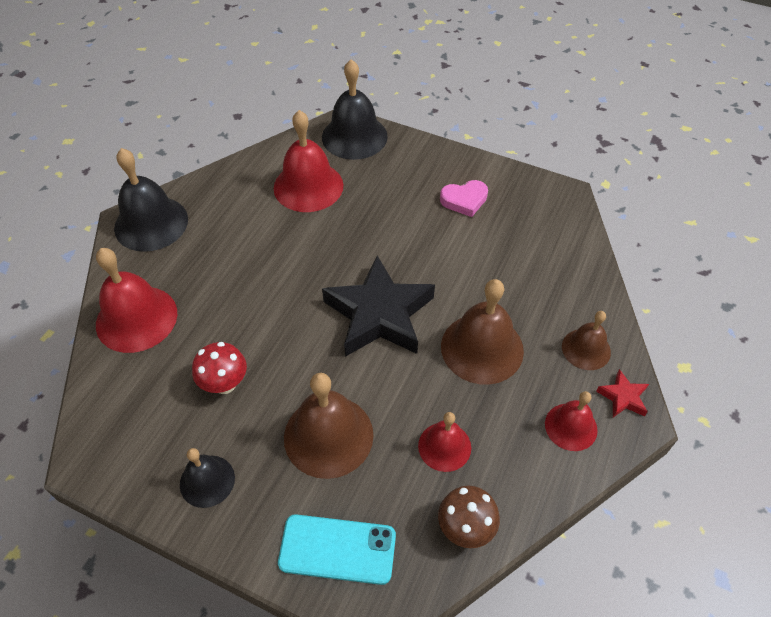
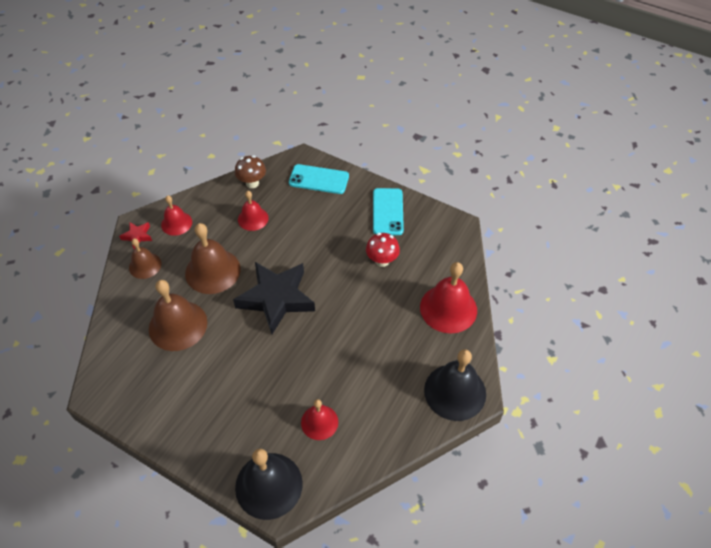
camera: 175 degrees left, 0 degrees up
black bell [180,448,235,508] -> turquoise phone [373,188,404,235]
red bell [274,110,343,212] -> red bell [301,399,338,440], size x0.59
brown bell [284,373,374,479] -> brown bell moved to [149,280,207,351]
pink heart [440,180,488,217] -> none

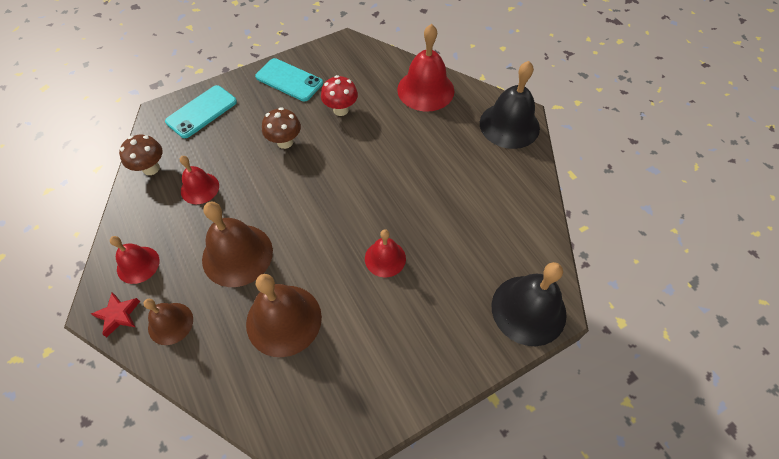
camera: 60 degrees left, 5 degrees up
black star [233,262,315,334] -> none
red bell [301,399,338,440] -> red bell moved to [365,229,406,277]
none -> brown mushroom [262,107,301,149]

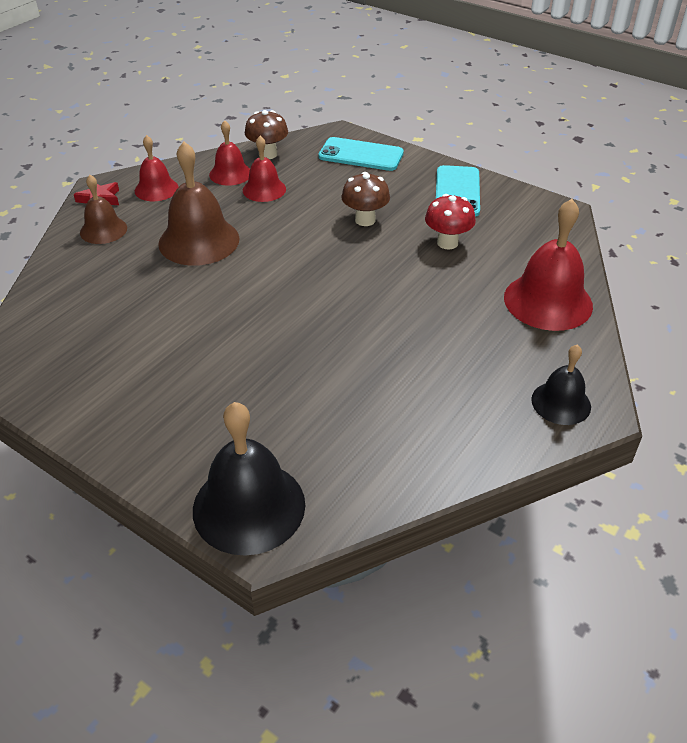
camera: 65 degrees right, 15 degrees down
brown bell [246,274,322,357] -> none
red bell [365,229,406,277] -> red bell moved to [209,120,250,186]
black bell [480,61,540,149] -> black bell [531,344,591,425], size x0.59

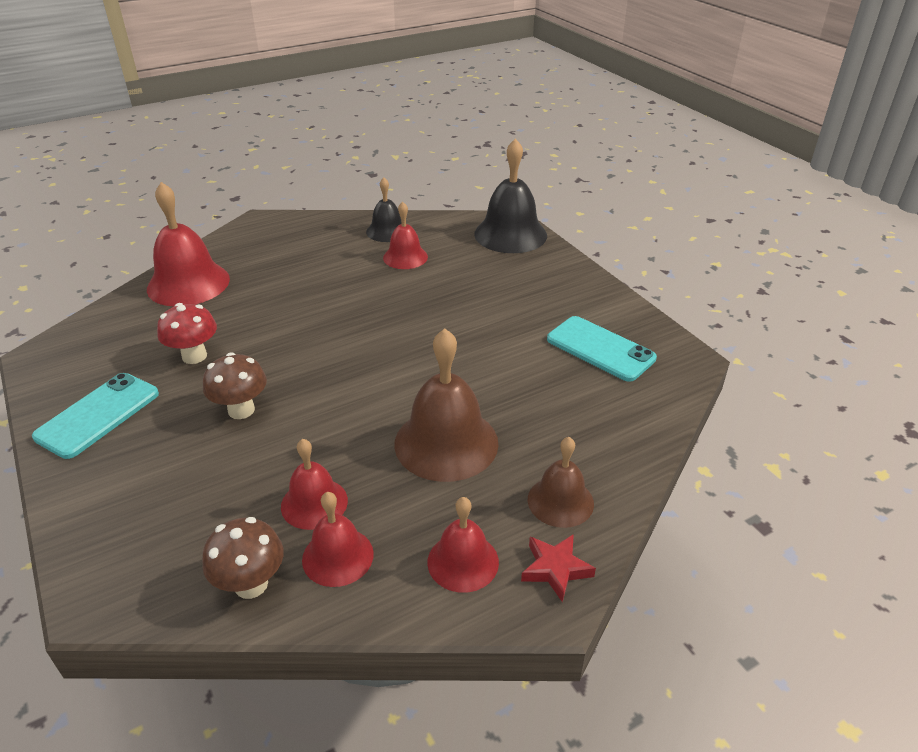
camera: 155 degrees left, 5 degrees down
turquoise phone [319,137,404,171] -> turquoise phone moved to [547,316,657,382]
black bell [531,344,591,425] -> black bell moved to [366,177,401,242]
none -> red bell [383,202,428,269]

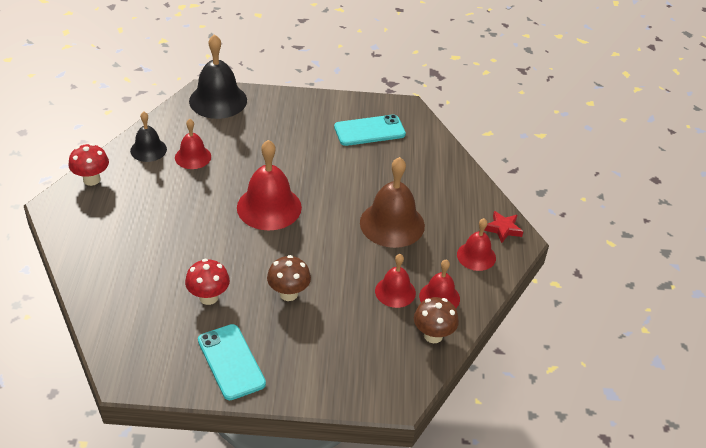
camera: 60 degrees left, 5 degrees up
red bell [147,182,230,307] -> red bell moved to [237,140,302,230]
brown bell [528,437,594,528] -> none
none -> red mushroom [68,143,109,186]

